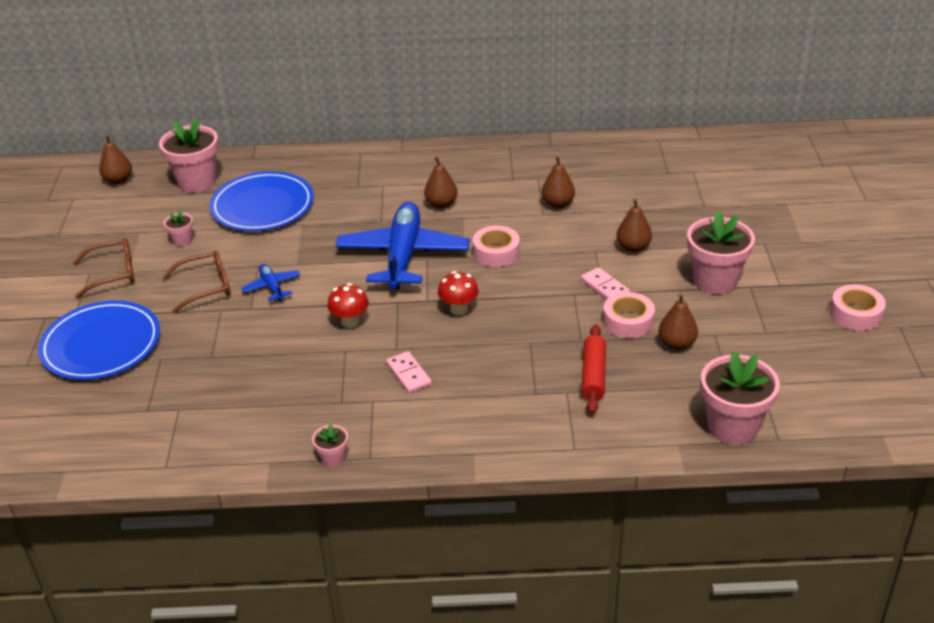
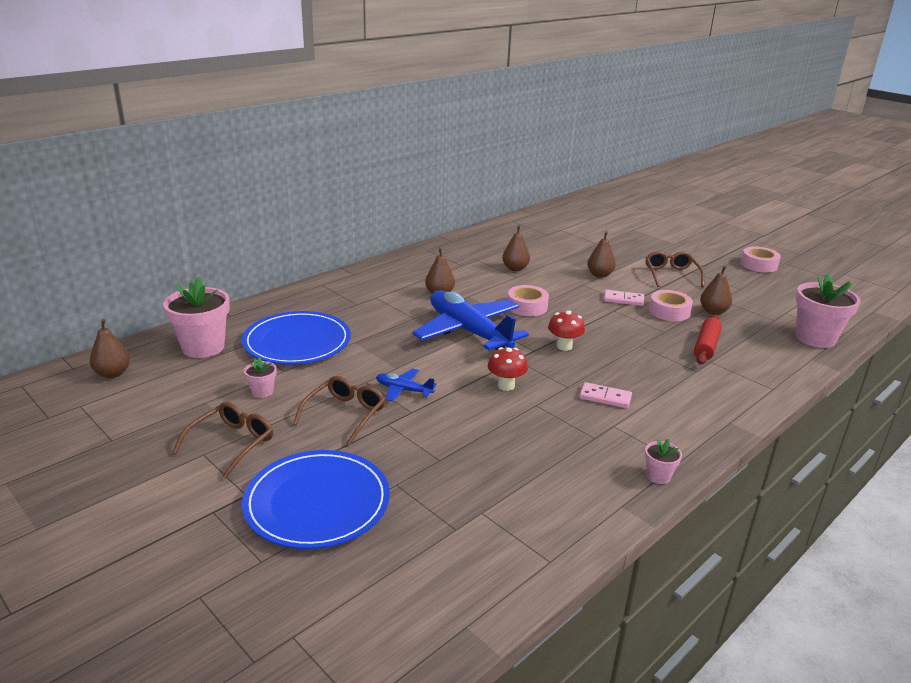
camera: 45 degrees left, 10 degrees down
red rolling pin [581,324,606,414] -> red rolling pin turned 60 degrees clockwise [694,315,722,365]
pink flower pot [687,210,755,294] -> brown glasses [645,251,705,287]

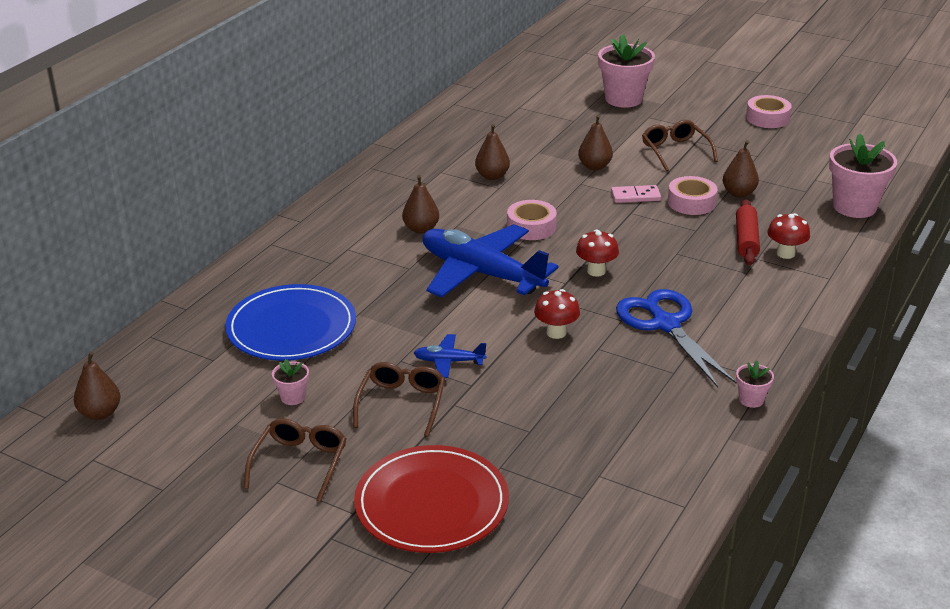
camera: 15 degrees left, 5 degrees up
pink flower pot [163,277,230,358] -> pink flower pot moved to [598,34,655,108]
blue plate [242,450,390,549] -> red plate [354,445,509,553]
pink domino [579,382,632,408] -> blue scissors [616,289,737,387]
none -> red mushroom [767,213,810,259]

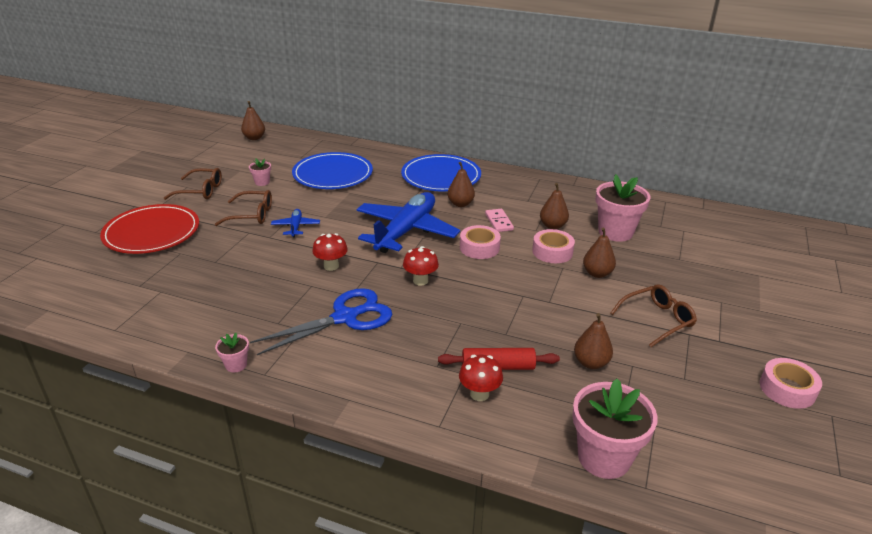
camera: 80 degrees right, 0 degrees up
pink flower pot [598,34,655,108] -> pink flower pot moved to [596,174,650,242]
pink domino [611,185,661,203] -> pink domino moved to [485,209,514,232]
pink tape [668,176,717,215] -> pink tape moved to [532,229,575,263]
none -> blue plate [401,154,481,191]

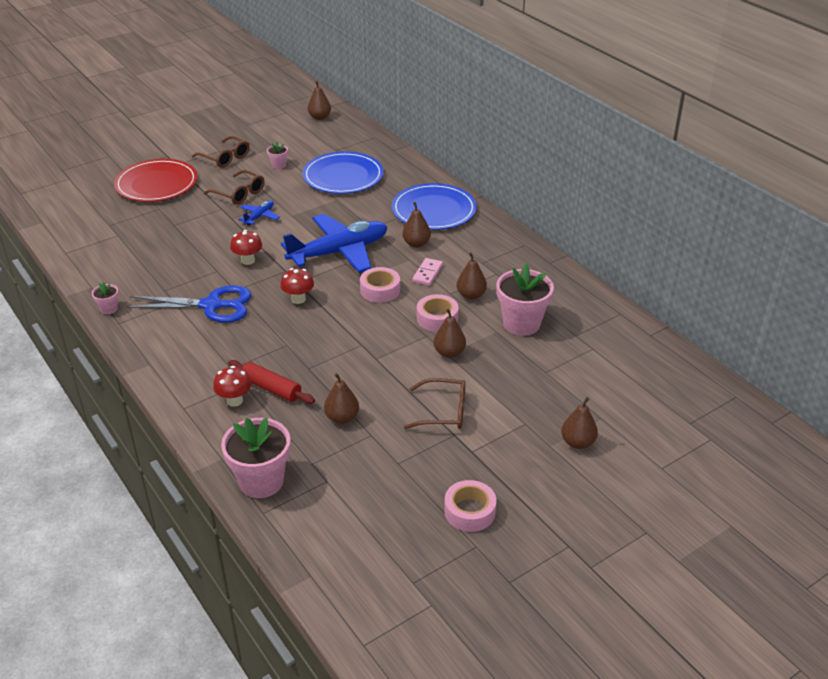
camera: 35 degrees right, 5 degrees up
none -> brown pear [561,397,598,449]

